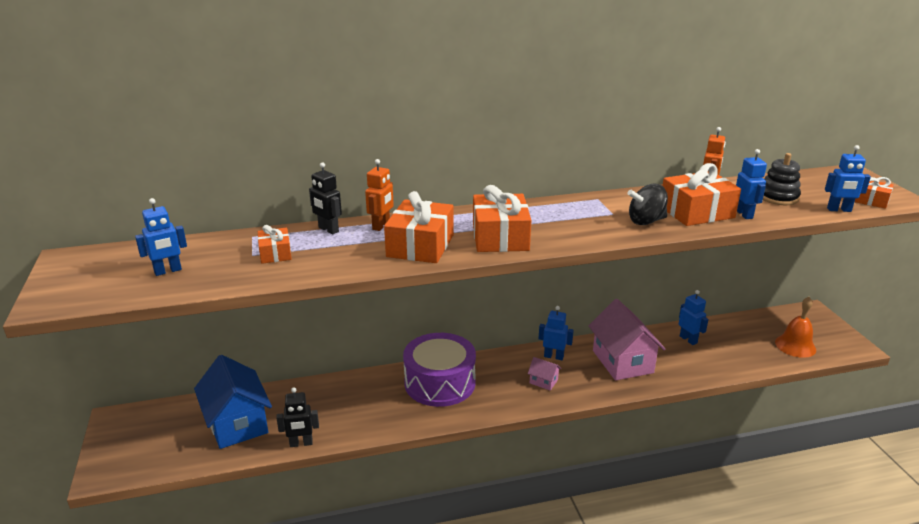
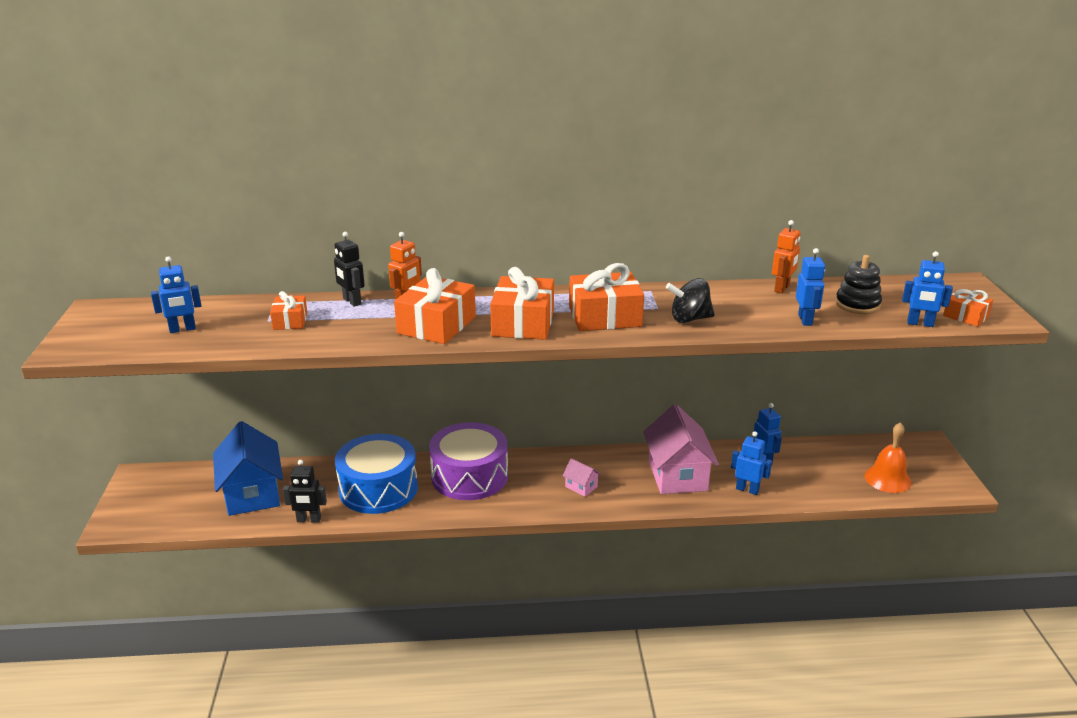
camera: 10 degrees right, 0 degrees up
blue robot [539,306,574,360] -> blue robot moved to [731,431,772,495]
orange gift [663,163,741,226] -> orange gift moved to [569,263,644,331]
none -> blue drum [335,434,418,514]

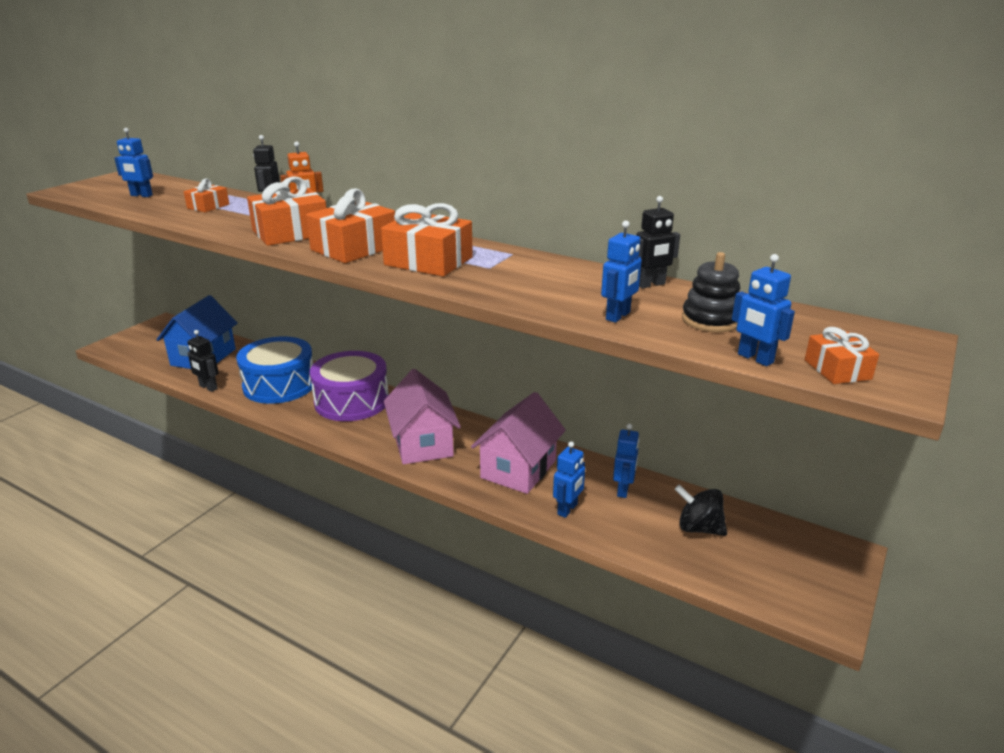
camera: 35 degrees right, 0 degrees up
pink house [562,458,601,497] -> pink house [384,369,461,464], size x2.31
black spinning top [666,278,715,323] -> black spinning top moved to [675,484,727,536]
blue robot [731,431,772,495] -> blue robot turned 60 degrees clockwise [553,441,585,518]
orange robot [772,220,800,293] -> black robot [636,196,680,288]
orange bell [865,422,911,493] -> none

